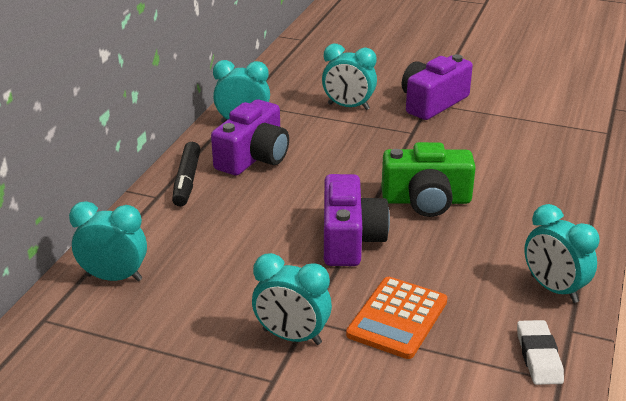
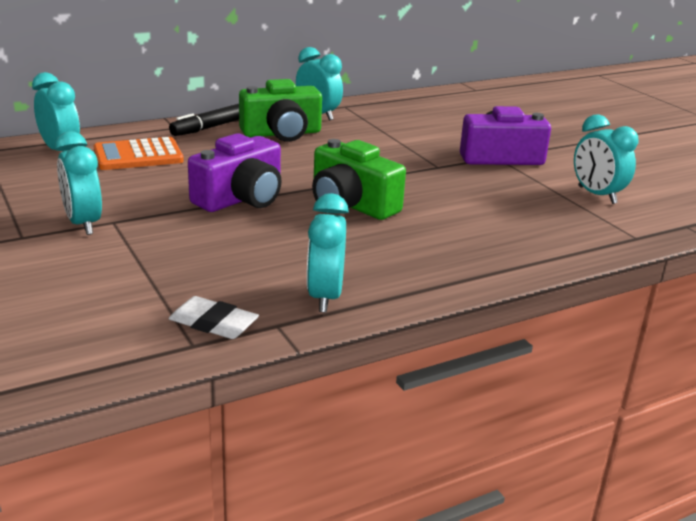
camera: 40 degrees right, 5 degrees down
purple camera [211,99,289,175] -> green camera [239,79,322,142]
turquoise clock [322,44,377,110] -> turquoise clock moved to [574,114,638,204]
orange calculator [346,277,447,359] -> orange calculator moved to [93,137,184,170]
white eraser [517,320,564,385] -> white eraser turned 75 degrees clockwise [168,296,259,339]

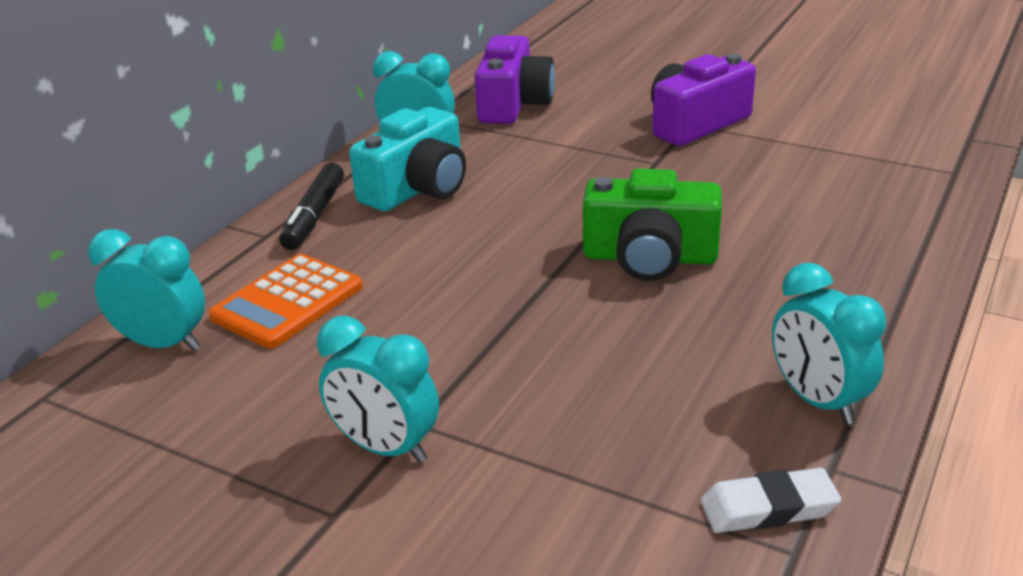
camera: 30 degrees left, 5 degrees up
purple camera [188,133,282,212] -> purple camera moved to [475,35,555,124]
green camera [239,79,322,142] -> turquoise camera [349,107,466,211]
turquoise clock [574,114,638,204] -> none

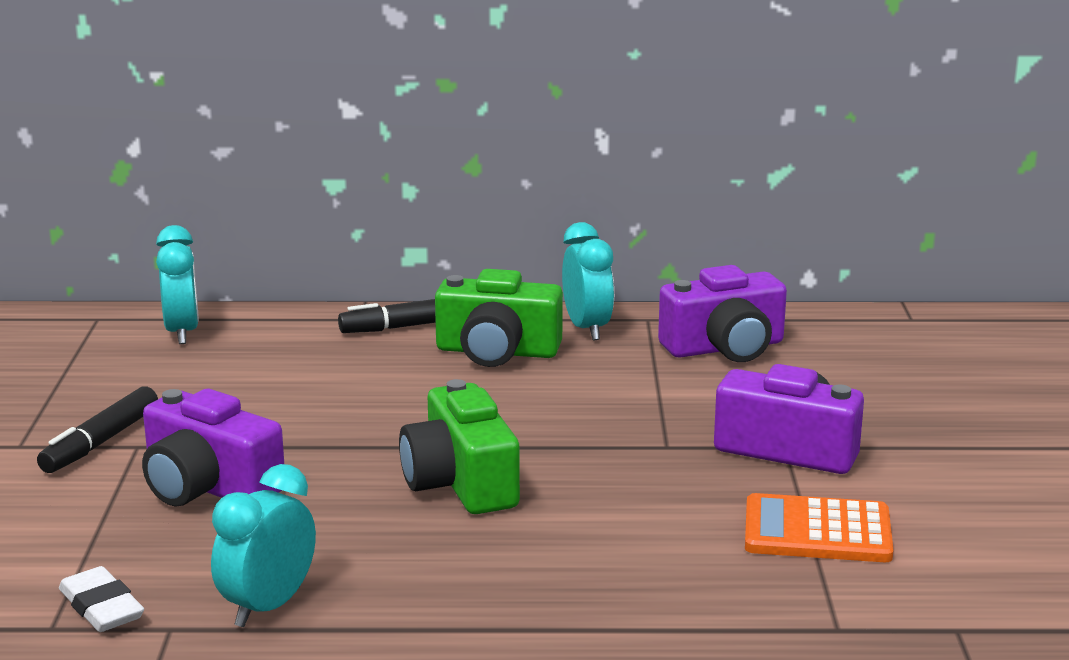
camera: 60 degrees right, 10 degrees down
orange calculator [209,254,363,348] -> orange calculator moved to [745,493,894,562]
turquoise clock [317,316,439,463] -> black marker [37,387,158,473]
turquoise camera [349,107,466,211] -> green camera [435,269,563,367]
none -> purple camera [142,389,284,506]

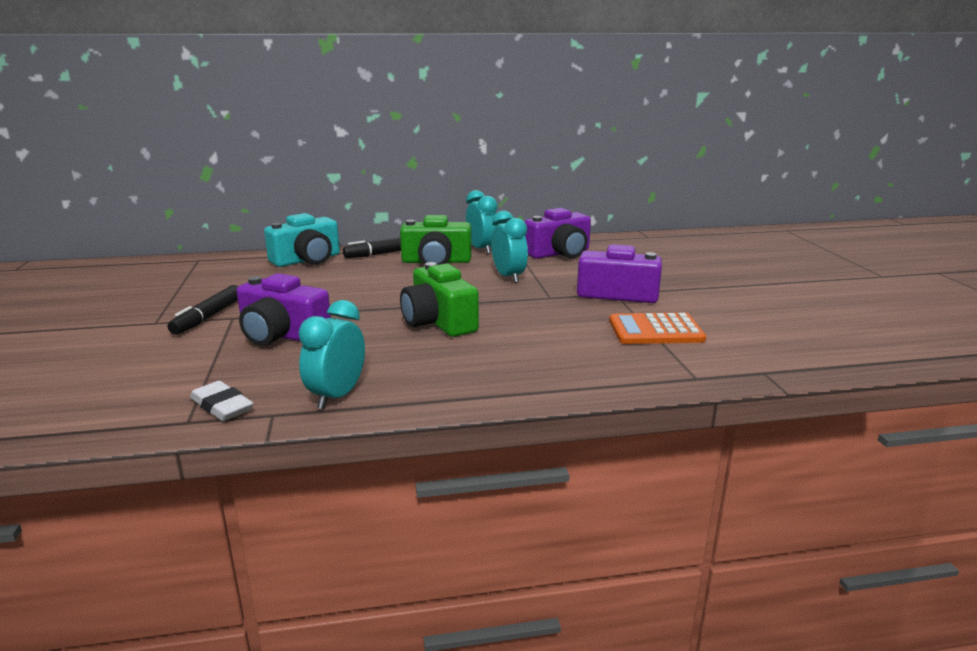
camera: 10 degrees left, 0 degrees up
turquoise clock [156,225,199,344] -> turquoise clock moved to [491,211,528,283]
none -> turquoise camera [264,213,340,267]

